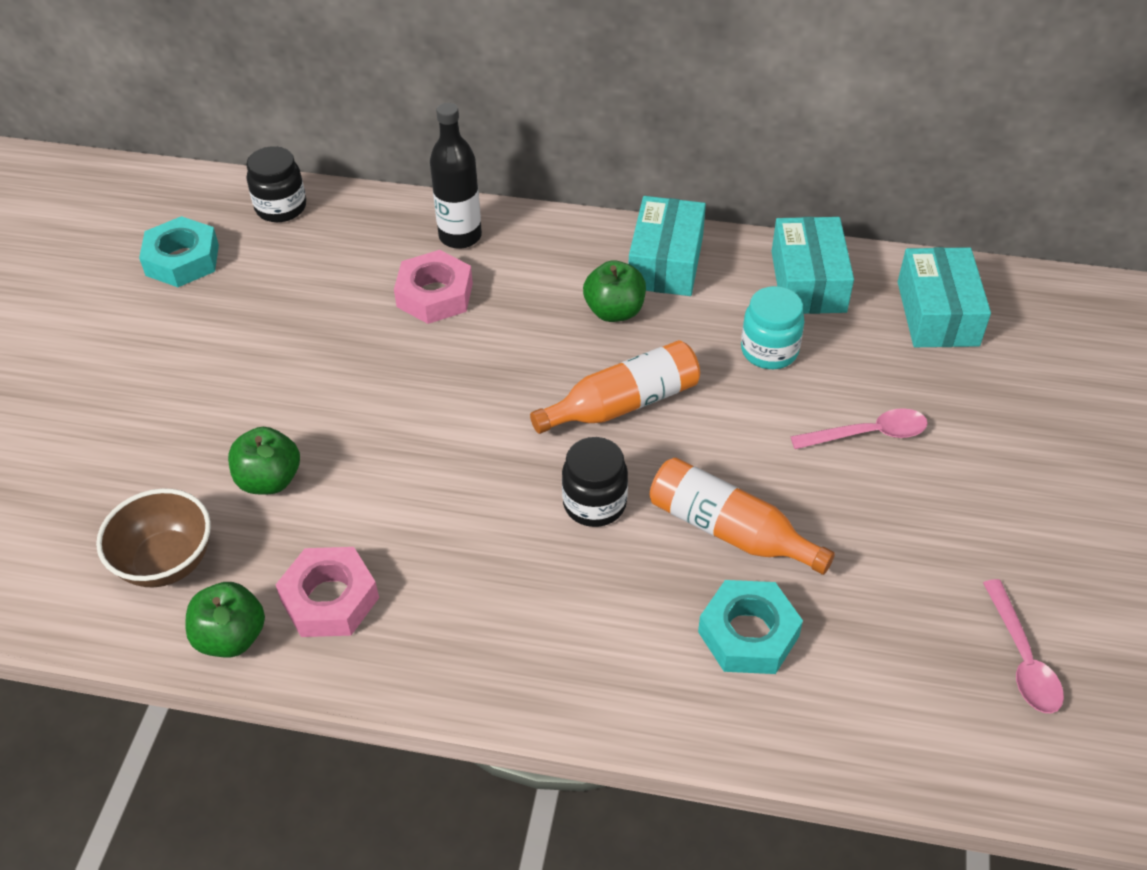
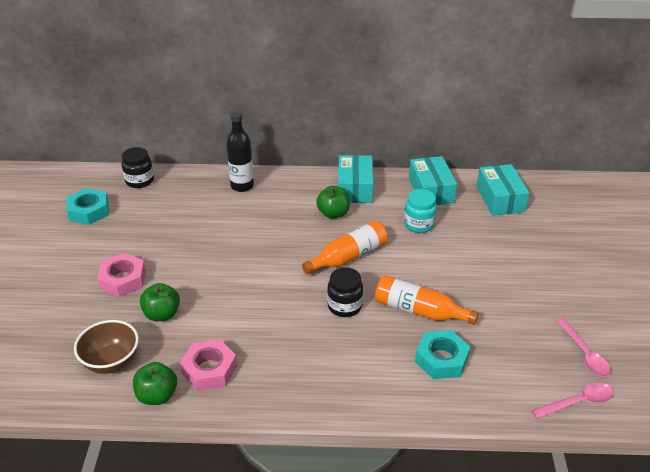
camera: 10 degrees left, 10 degrees down
pink nut [394,250,473,324] -> pink nut moved to [97,253,146,297]
pink spoon [790,408,928,449] -> pink spoon moved to [532,383,614,419]

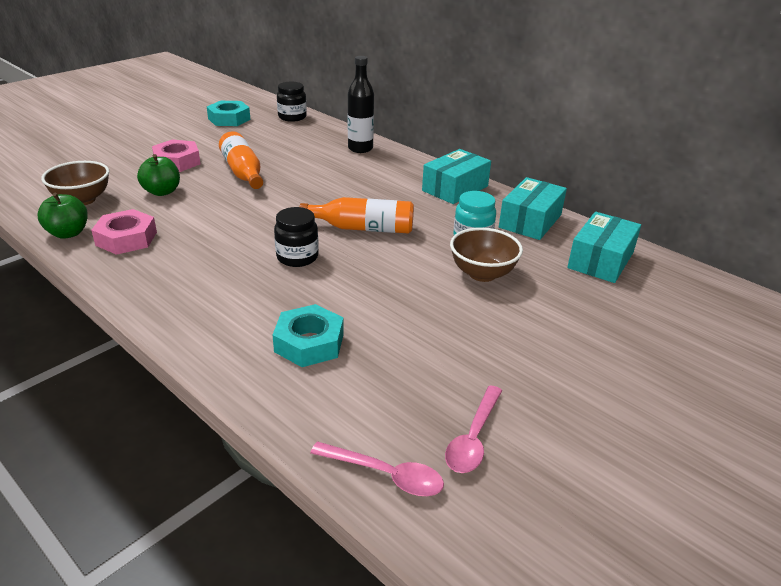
camera: 40 degrees right, 5 degrees down
green apple [316,186,350,219] -> none
orange bottle [375,275,479,325] -> orange bottle moved to [219,131,263,189]
none -> brown bowl [450,228,523,282]

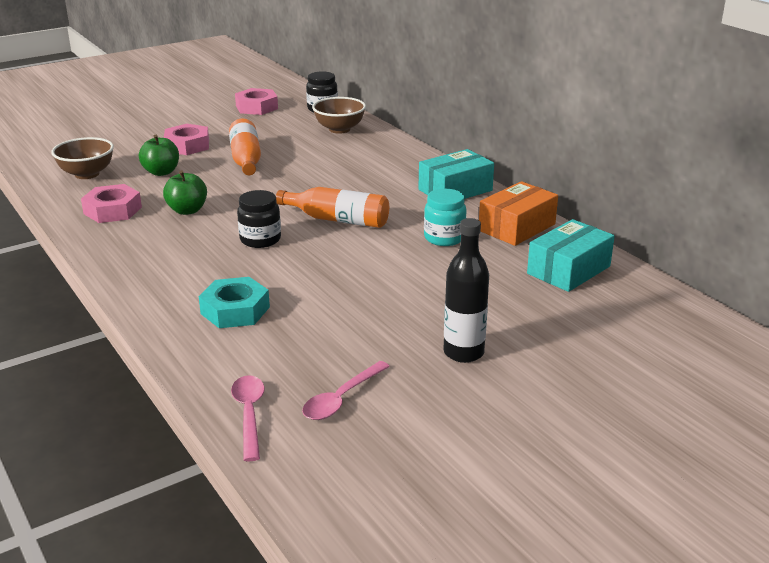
camera: 15 degrees right, 5 degrees down
green apple [38,193,88,239] -> green apple moved to [163,170,207,215]
turquoise nut [207,101,250,126] -> pink nut [235,88,278,115]
pink spoon [310,442,444,496] -> pink spoon turned 135 degrees counterclockwise [231,376,265,462]
black bottle [348,56,374,153] -> black bottle moved to [443,218,489,363]
brown bowl [450,228,523,282] -> brown bowl moved to [312,97,366,134]
turquoise box [499,177,567,240] -> orange box [479,181,558,246]

